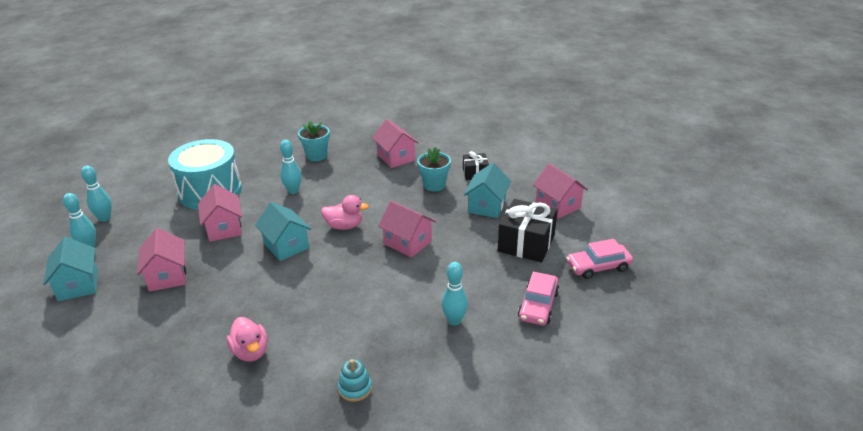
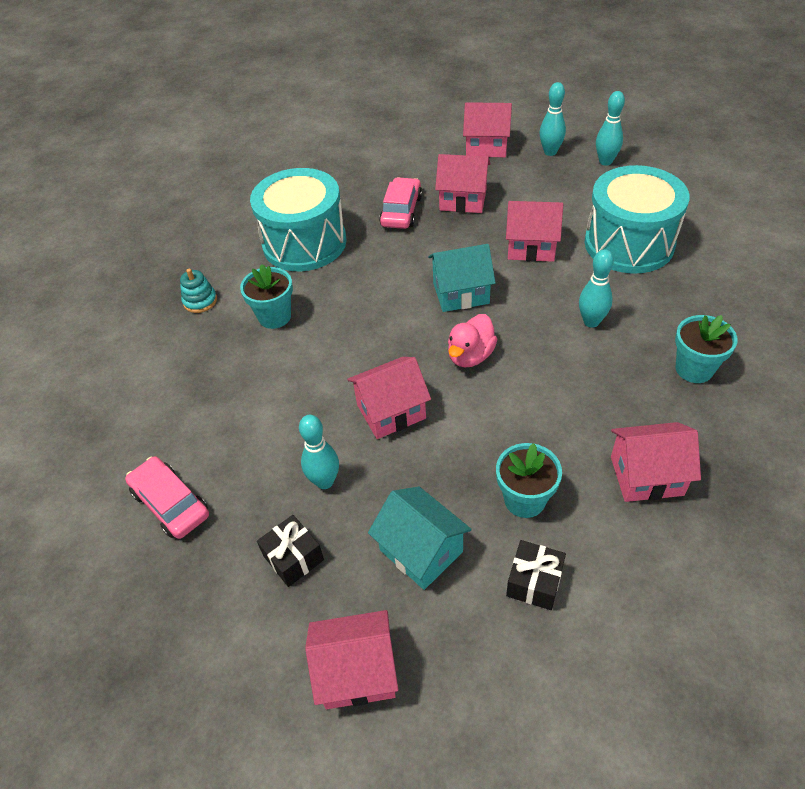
camera: 120 degrees right, 15 degrees up
turquoise house [43,237,98,301] -> pink house [463,102,512,157]
pink duck [227,317,268,362] -> turquoise drum [250,168,346,271]
turquoise bowling pin [441,262,468,326] -> turquoise bowling pin moved to [299,415,339,489]
black gift [498,199,558,263] -> black gift [257,515,324,587], size x0.56
pink car [566,239,633,279] -> pink car moved to [379,177,422,229]
none -> turquoise flower pot [240,264,293,329]

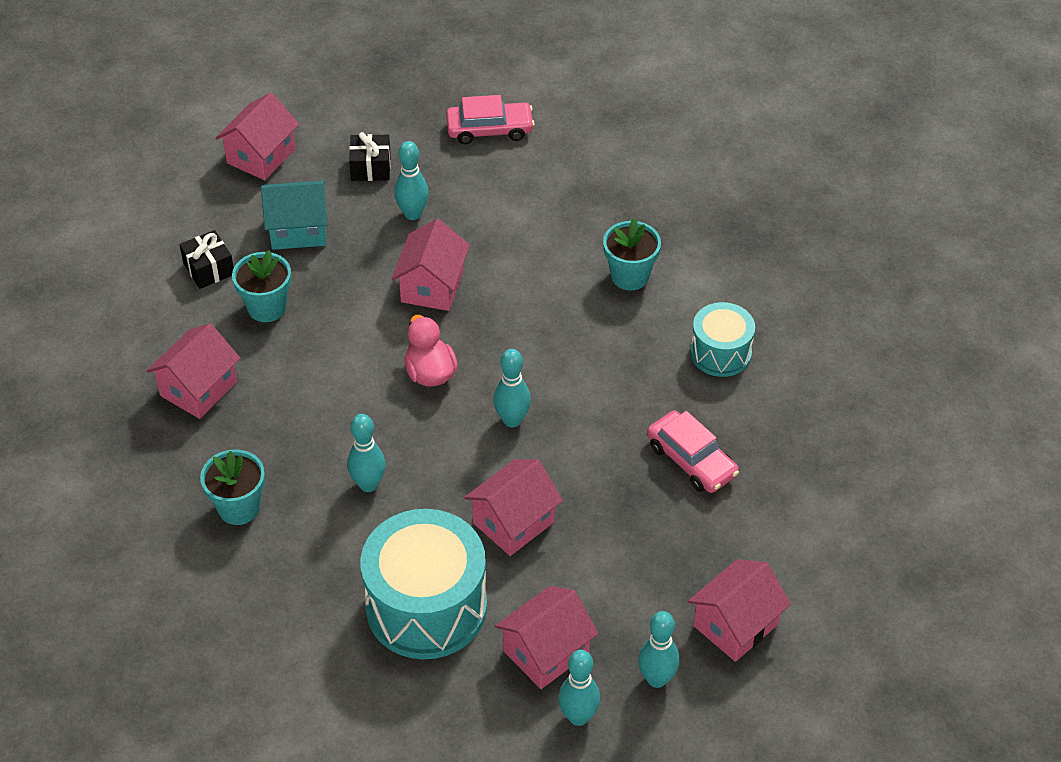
camera: 125 degrees right, 0 degrees up
turquoise stacking toy [180,269,217,313] -> none
turquoise drum [250,168,346,271] -> turquoise drum [690,302,755,377], size x0.56
turquoise house [428,244,496,312] -> turquoise bowling pin [493,349,531,428]
pink house [435,154,491,213] -> pink house moved to [495,586,599,689]

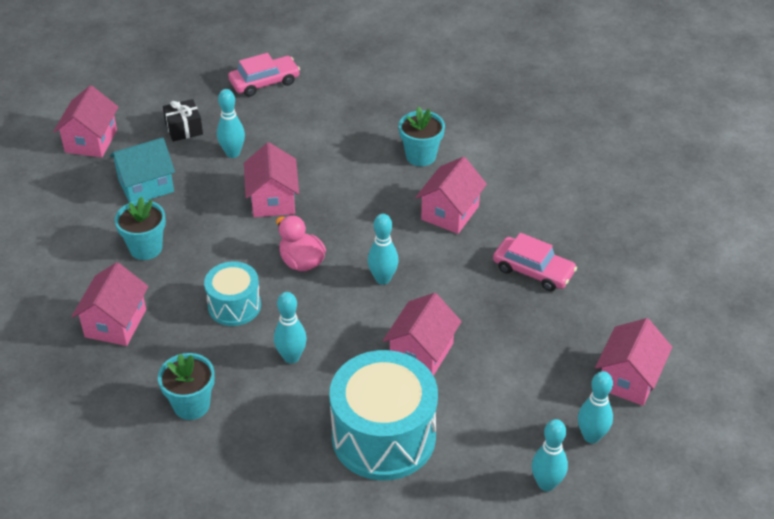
camera: 20 degrees left, 5 degrees down
black gift [179,230,234,289] -> none
pink house [495,586,599,689] -> pink house moved to [416,157,487,234]
turquoise drum [690,302,755,377] -> turquoise drum moved to [204,261,261,326]

